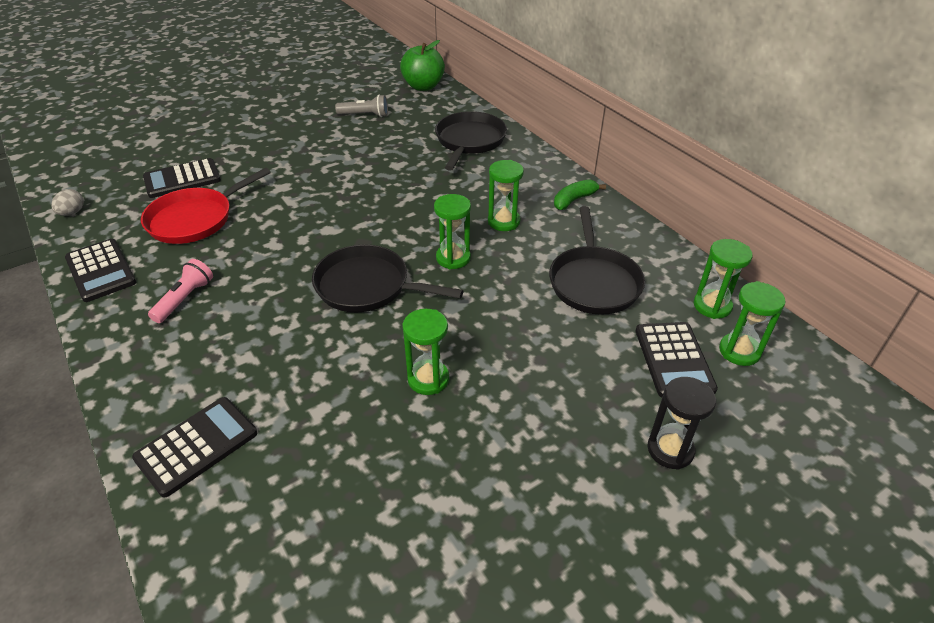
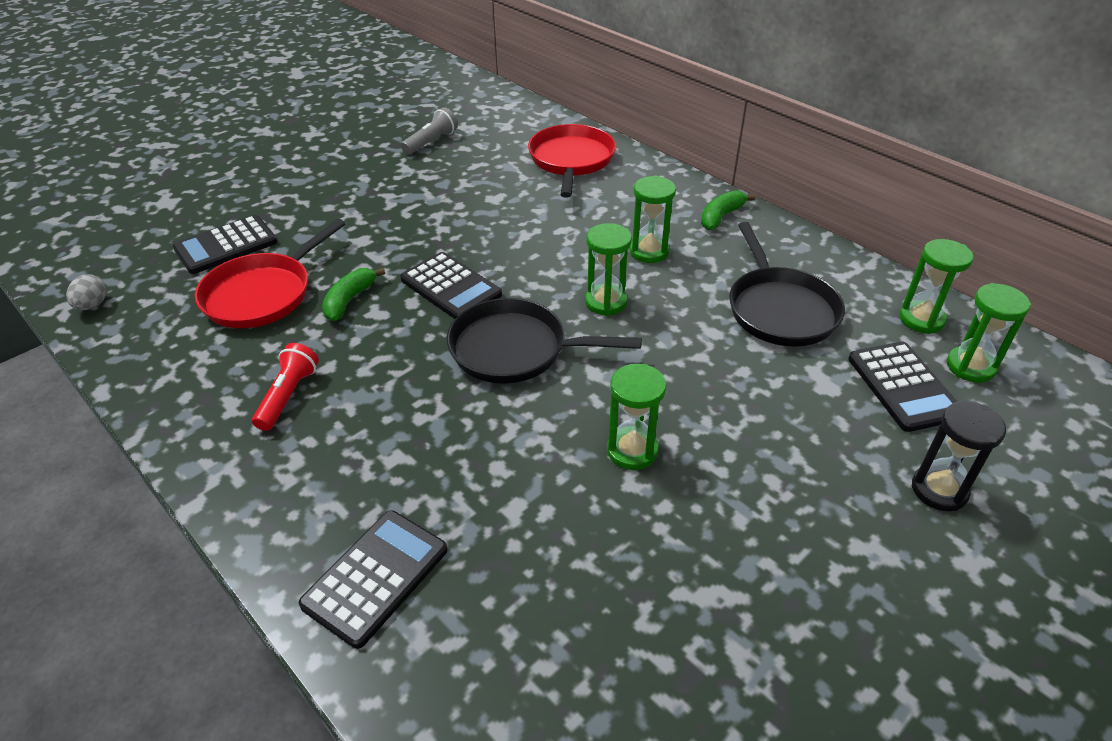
camera: 10 degrees left, 0 degrees up
black calculator [65,239,136,302] -> black calculator moved to [400,252,502,319]
pink flashlight [148,259,213,323] -> red flashlight [252,343,319,431]
grey flashlight [335,95,388,117] -> grey flashlight turned 45 degrees counterclockwise [401,107,458,155]
green apple [400,40,445,91] -> none
black pan [435,111,507,171] -> red pan [528,124,616,198]
none -> green banana [322,268,385,321]

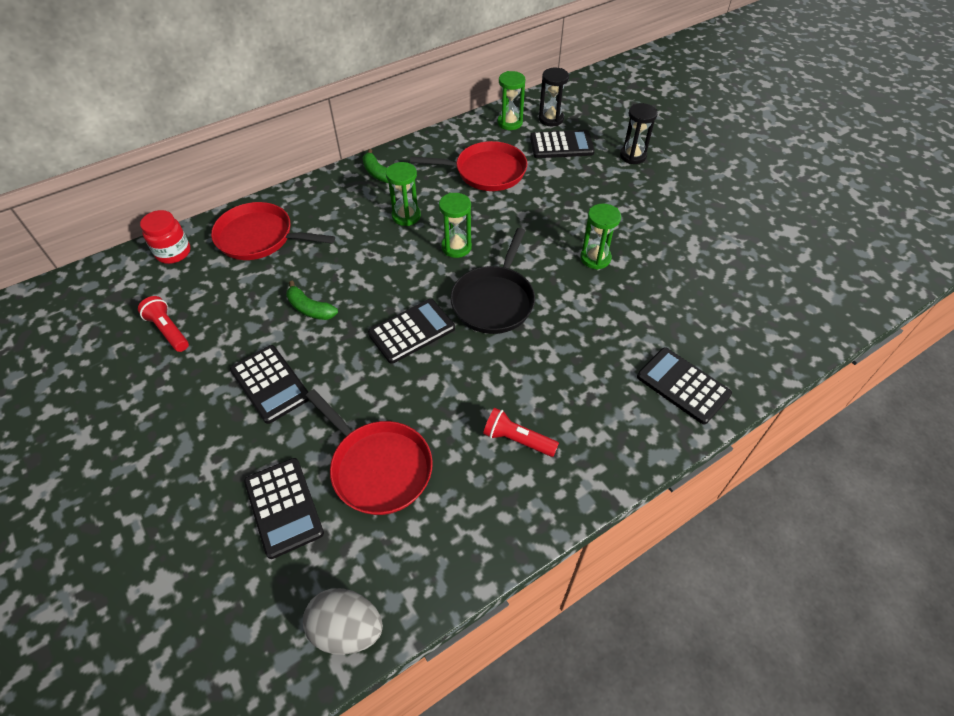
camera: 80 degrees left, 10 degrees up
grey egg [66,274,107,310] -> grey egg [303,588,383,655], size x1.71
green banana [322,268,385,321] -> green banana moved to [286,281,338,320]
grey flashlight [401,107,458,155] -> red flashlight [138,296,189,352]
black pan [729,222,845,347] -> red pan [410,141,527,191]
green hourglass [947,283,1031,383] -> black hourglass [539,68,569,126]
none -> red jar [140,210,190,264]
none -> black calculator [230,345,309,424]

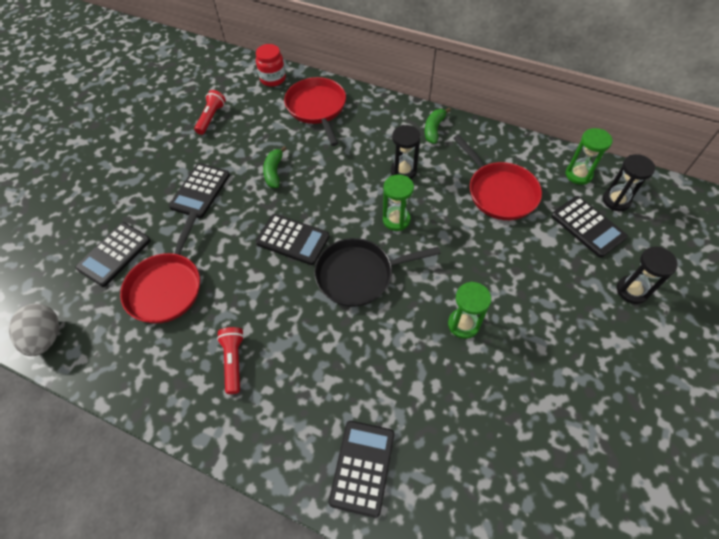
camera: 60 degrees right, 5 degrees up
green hourglass [386,162,421,226] -> black hourglass [391,125,421,179]

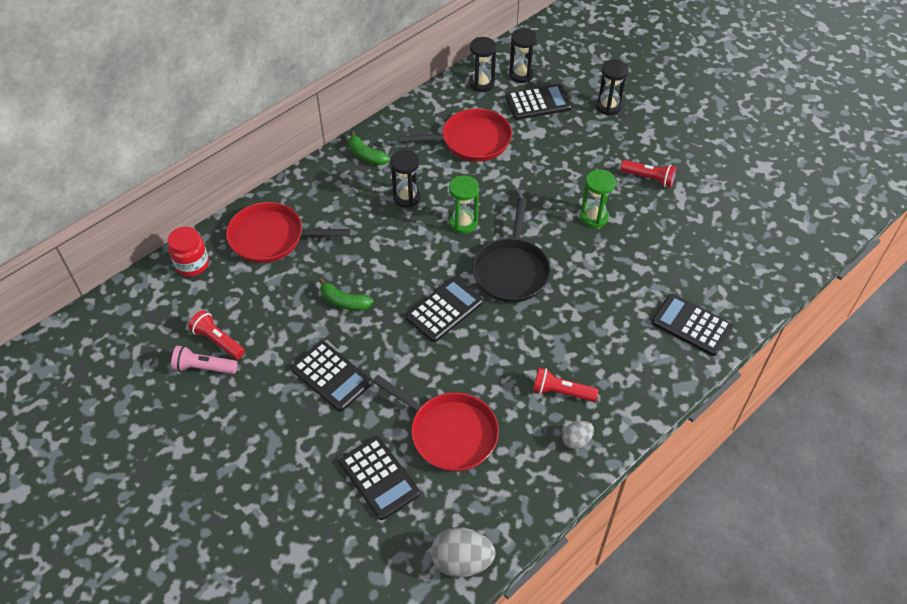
camera: 70 degrees left, 5 degrees down
green hourglass [565,128,613,185] -> black hourglass [469,37,496,92]
none -> pink flashlight [171,346,238,374]
none -> grey egg [562,421,594,449]
none -> red flashlight [620,160,677,188]

